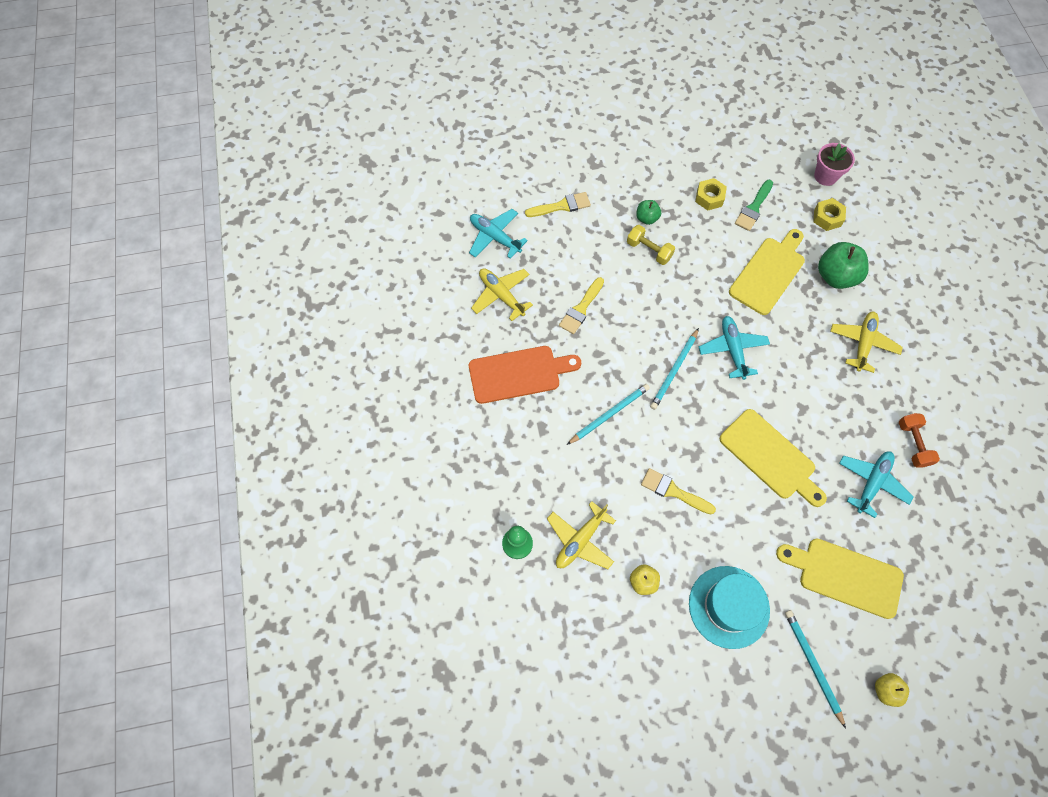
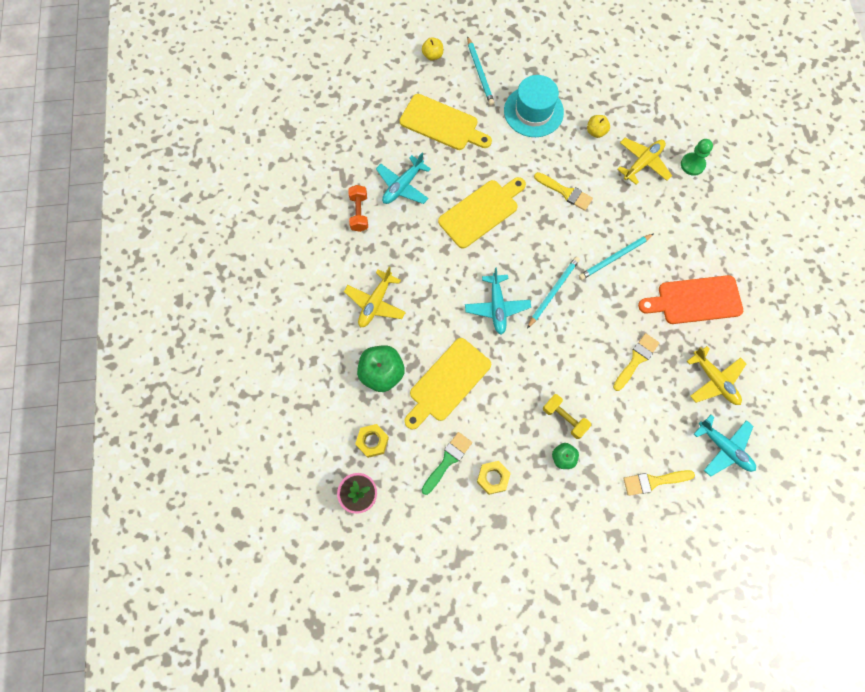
camera: 175 degrees left, 5 degrees up
yellow cutting board [720,409,827,507] -> yellow cutting board turned 90 degrees clockwise [438,177,526,249]

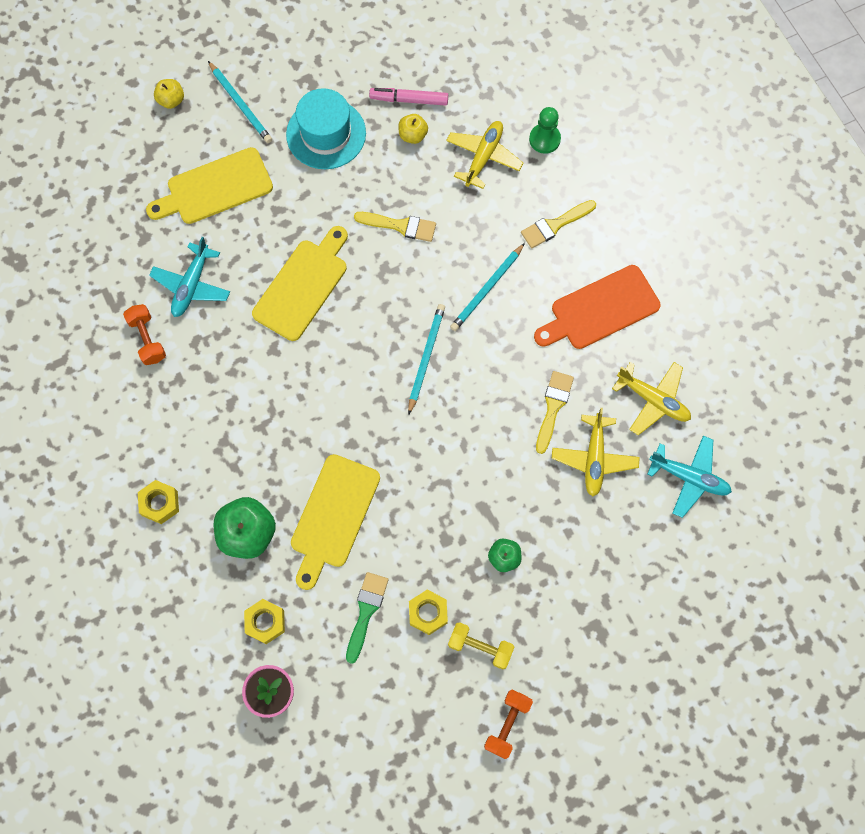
camera: 20 degrees left, 0 degrees up
yellow plane [344,267,406,327] -> yellow plane moved to [552,408,640,497]
yellow cutting board [400,94,492,150] -> yellow cutting board turned 150 degrees clockwise [146,147,273,224]
turquoise plane [465,268,531,335] -> none
yellow dumbbell [543,394,591,439] -> yellow dumbbell moved to [448,622,514,669]
yellow brush [623,470,695,496] -> yellow brush moved to [521,200,596,249]
none -> yellow nut [138,480,179,524]
none -> pink marker [369,88,448,106]
none -> orange dumbbell [484,690,533,759]

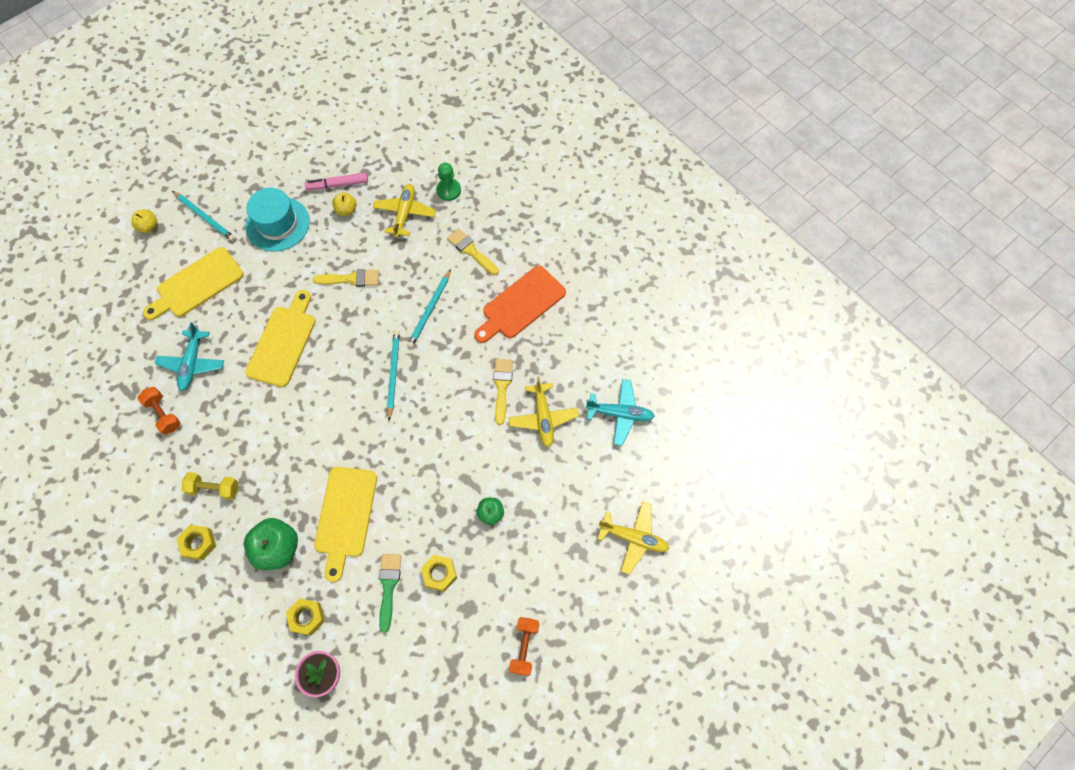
camera: 15 degrees left, 5 degrees down
yellow dumbbell [448,622,514,669] -> yellow dumbbell moved to [182,472,238,500]
yellow brush [521,200,596,249] -> yellow brush turned 90 degrees clockwise [447,228,499,275]
yellow plane [612,362,691,435] -> yellow plane moved to [597,501,670,575]

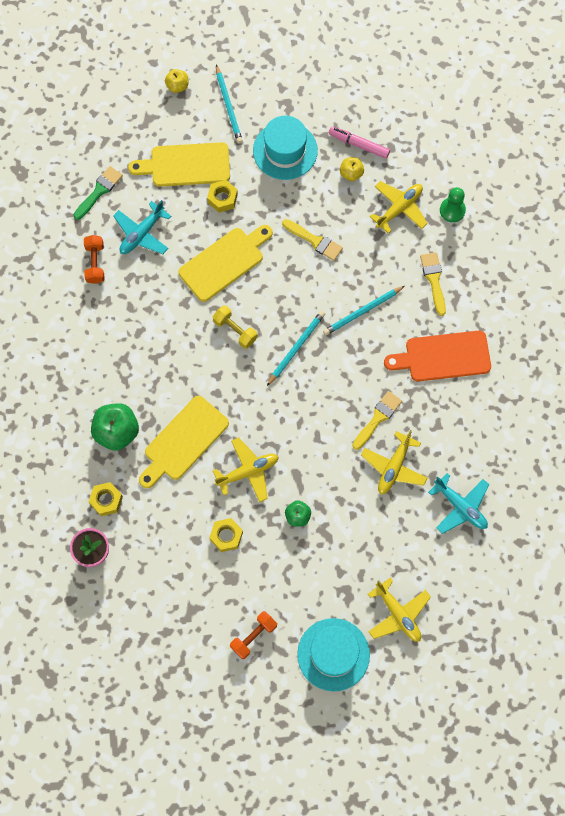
camera: 35 degrees right, 5 degrees up
yellow nut [177,525,216,560] -> yellow nut moved to [207,180,238,213]
yellow dumbbell [182,472,238,500] -> yellow dumbbell moved to [213,305,258,349]
green brush [379,554,401,632] -> green brush moved to [74,166,123,220]
none -> yellow plane [213,438,279,502]
none -> turquoise hat [297,618,370,692]

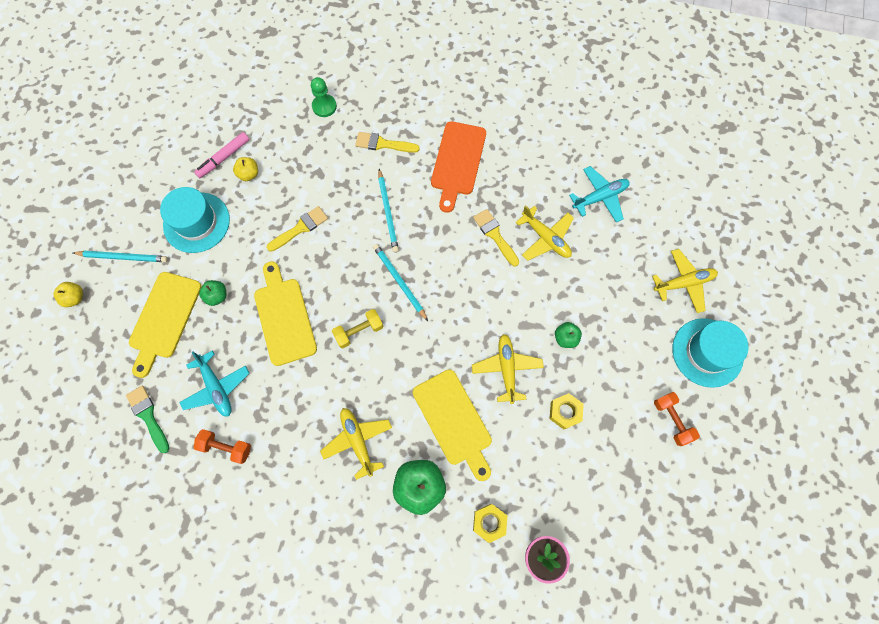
camera: 70 degrees left, 0 degrees up
yellow nut [207,180,238,213] -> green apple [199,280,226,306]
yellow plane [369,181,428,234] -> yellow plane moved to [320,408,392,480]

